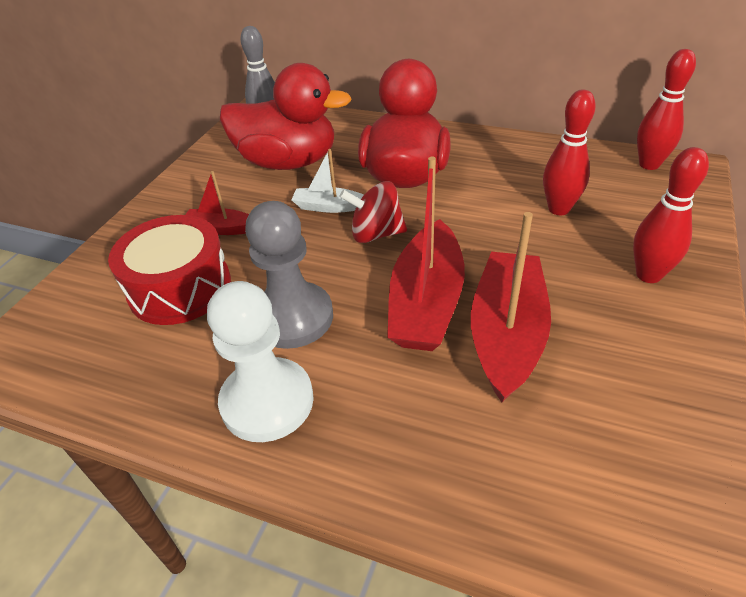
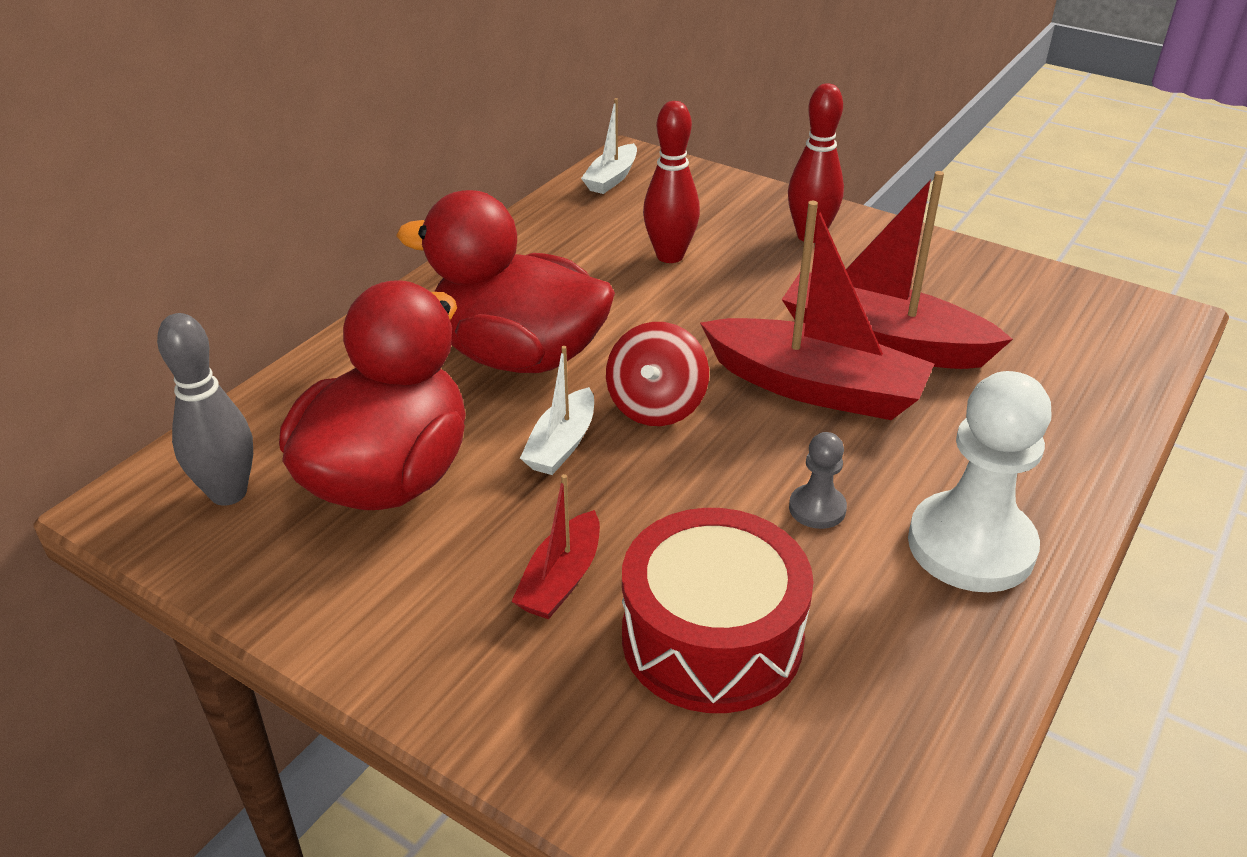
camera: 80 degrees left, 5 degrees down
grey pawn [245,201,333,349] -> grey pawn [789,432,847,529], size x0.47
red bowling pin [637,49,696,170] -> white boat [581,98,637,194]

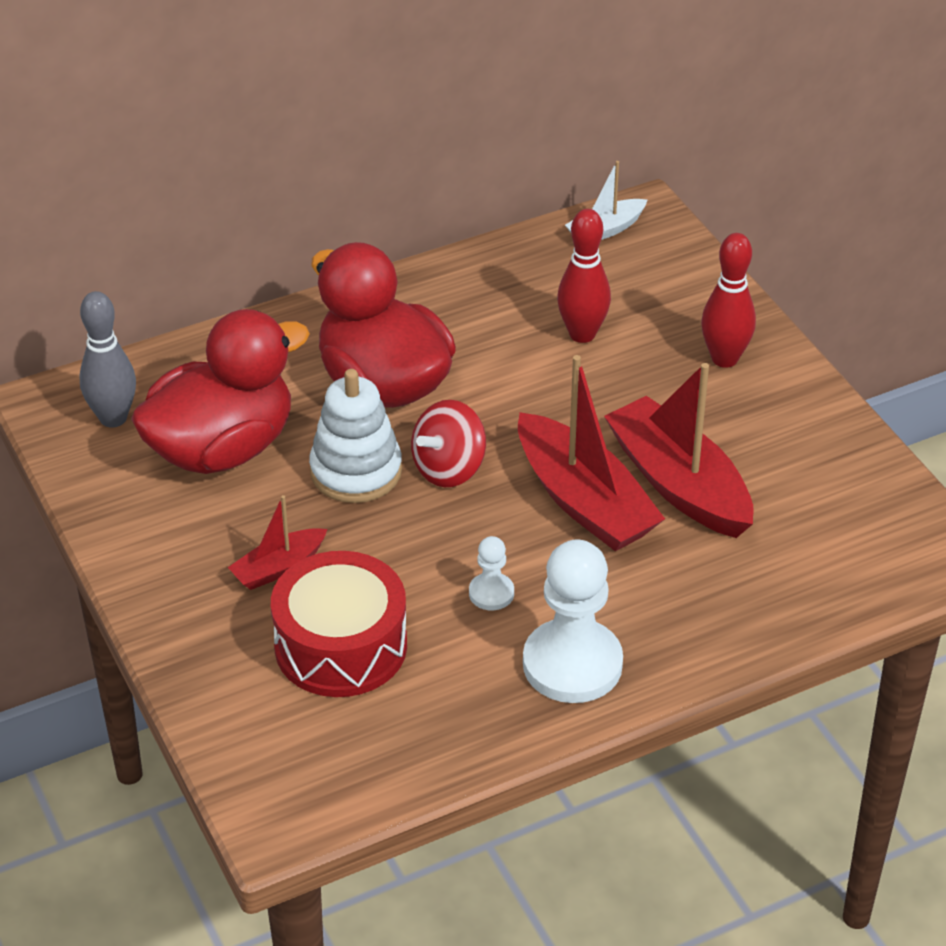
camera: 30 degrees right, 5 degrees up
white boat [520,346,594,475] -> white stacking toy [309,369,402,503]
grey pawn [789,432,847,529] -> white pawn [469,536,514,610]

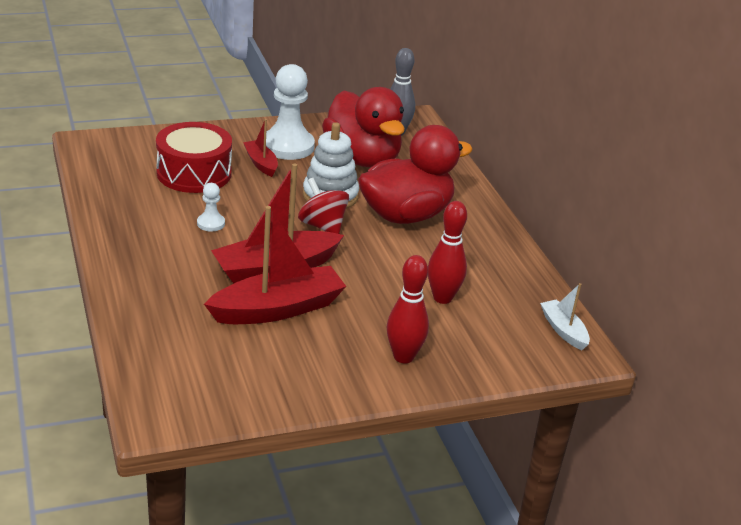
camera: 95 degrees right, 10 degrees down
white pawn [523,540,623,703] -> white pawn moved to [266,64,315,160]

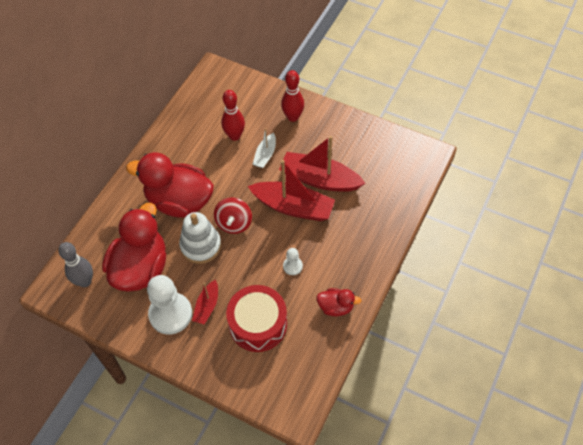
camera: 130 degrees left, 25 degrees up
white boat [540,283,590,350] -> white boat moved to [252,128,276,168]
none -> red duck [316,288,361,316]

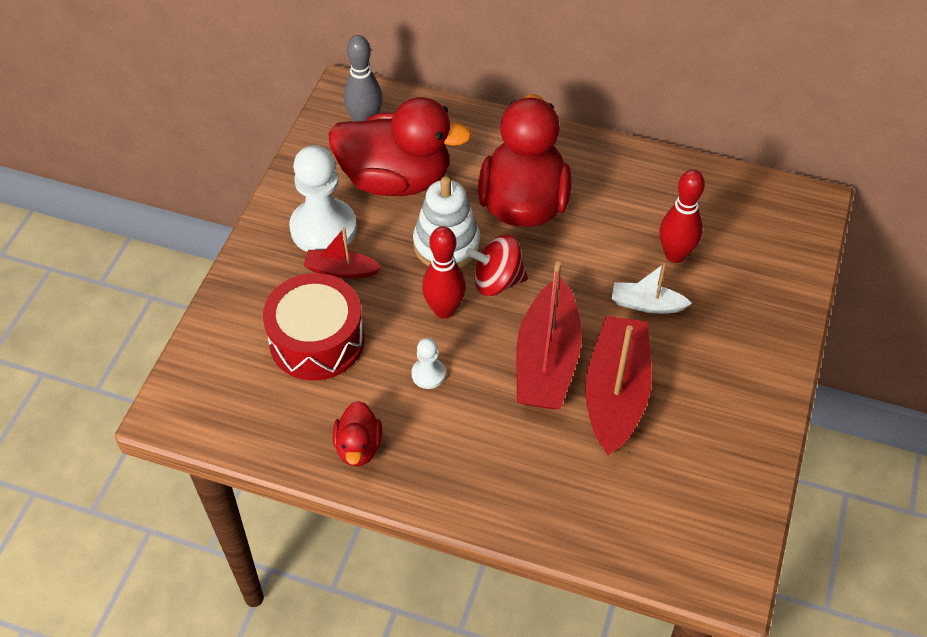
camera: 80 degrees right, 5 degrees down
red bowling pin [281,70,304,122] -> red bowling pin moved to [422,226,466,319]

